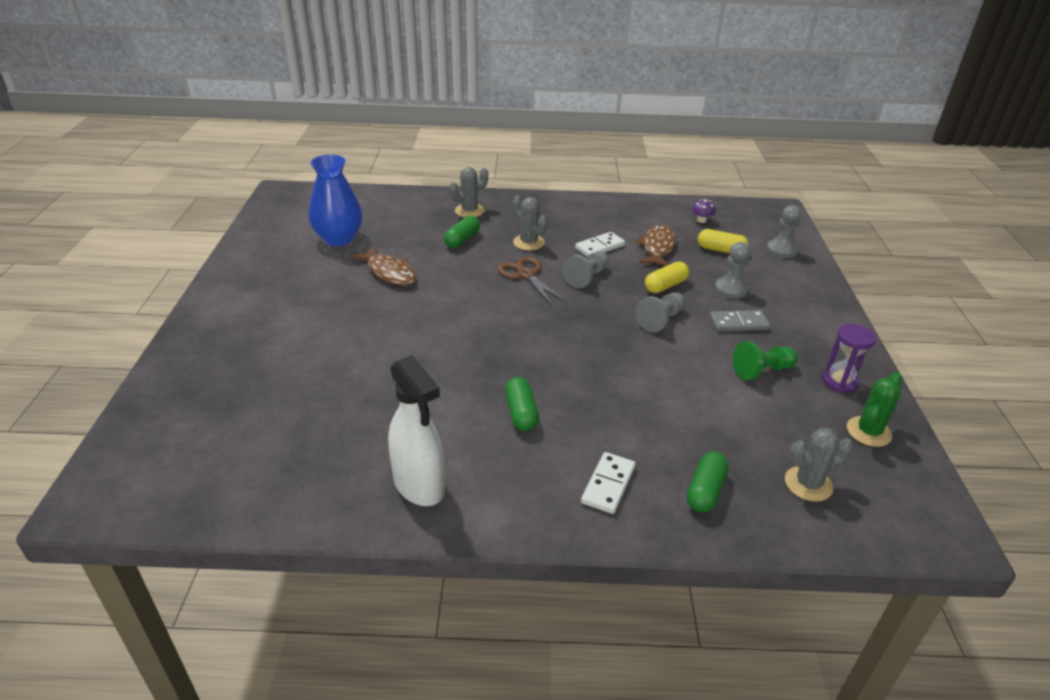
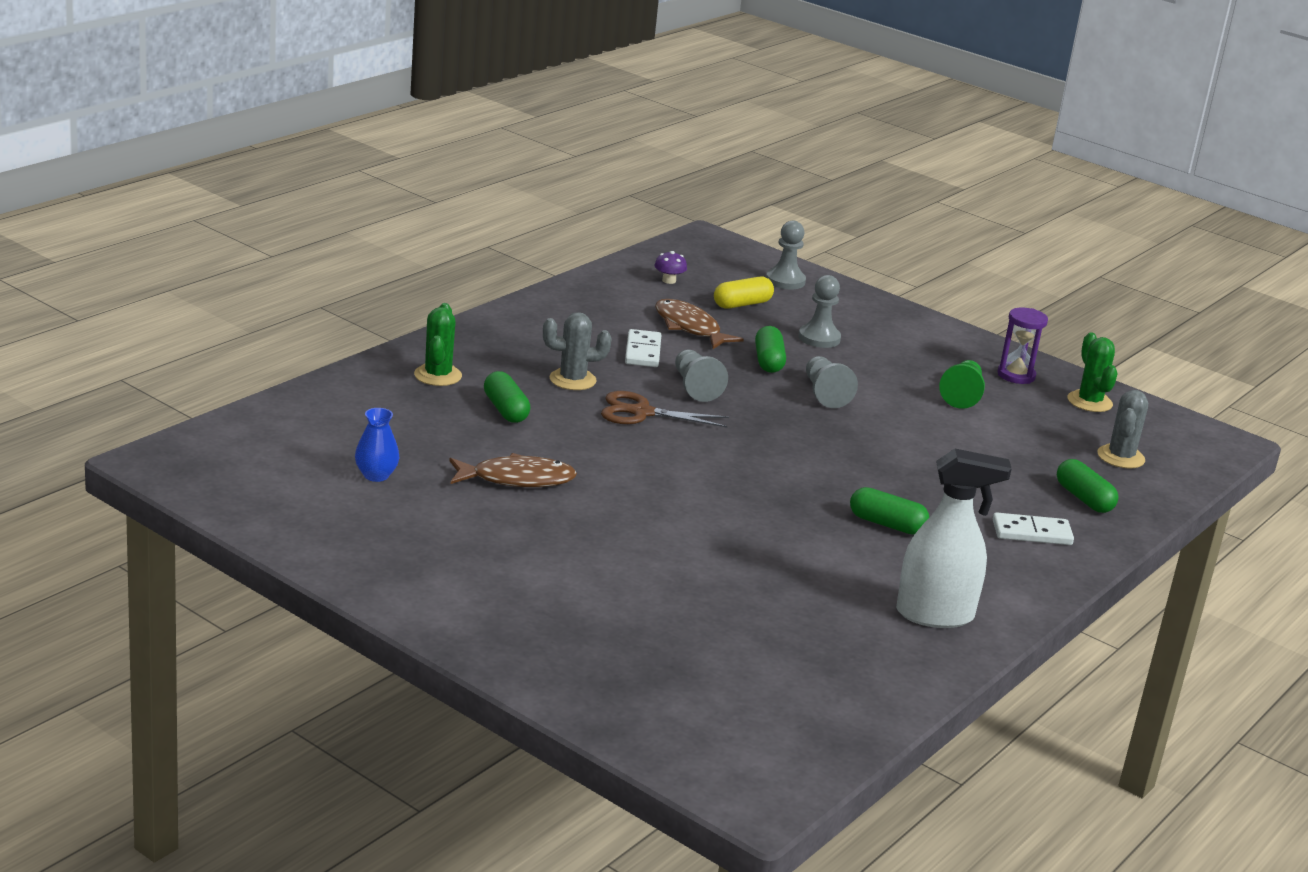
camera: 55 degrees left, 10 degrees down
blue vase [309,155,363,246] -> blue vase [355,408,399,482], size x0.51
grey cactus [449,167,488,217] -> green cactus [414,303,462,386]
white domino [581,452,636,514] -> white domino turned 60 degrees counterclockwise [993,512,1074,545]
yellow capsule [645,262,689,293] -> green capsule [755,326,786,373]
grey domino [710,310,770,332] -> none

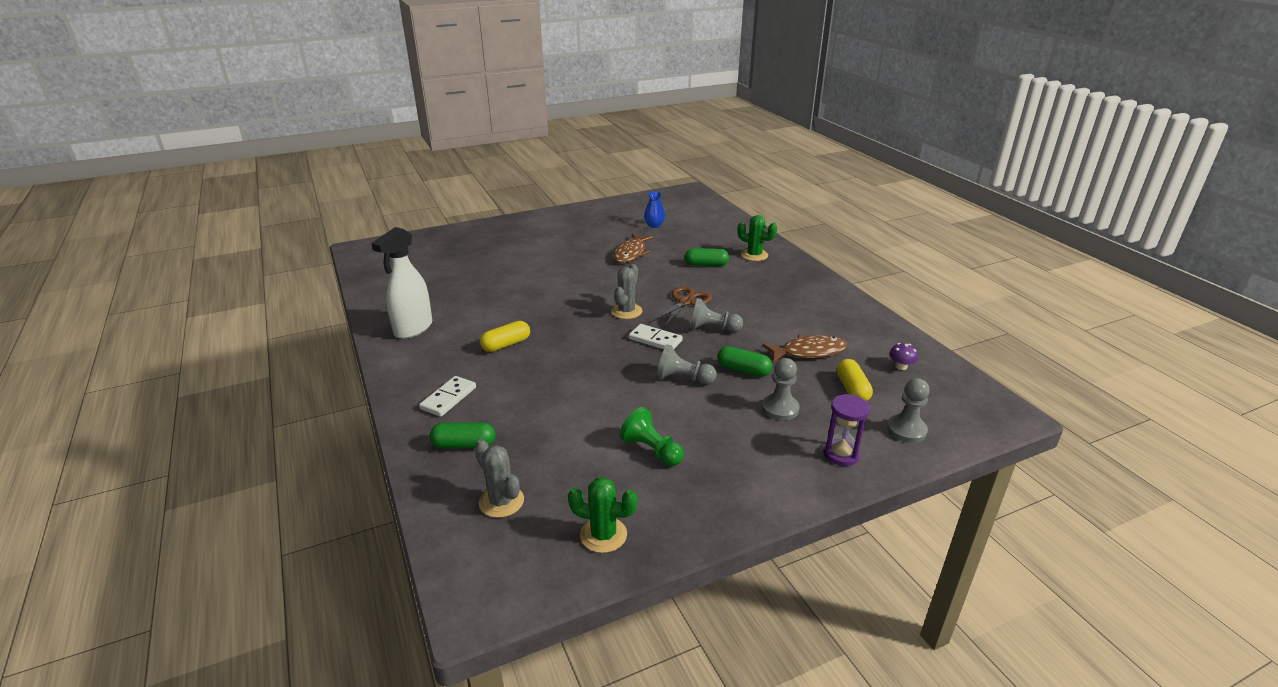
camera: 120 degrees right, 5 degrees up
grey cactus [543,312,611,390] -> grey cactus moved to [611,264,642,319]
white domino [625,329,661,367] -> white domino moved to [629,324,683,349]
green capsule [850,487,929,535] -> yellow capsule [480,321,530,352]
purple hourglass [997,307,1048,384] -> purple hourglass moved to [823,394,870,466]

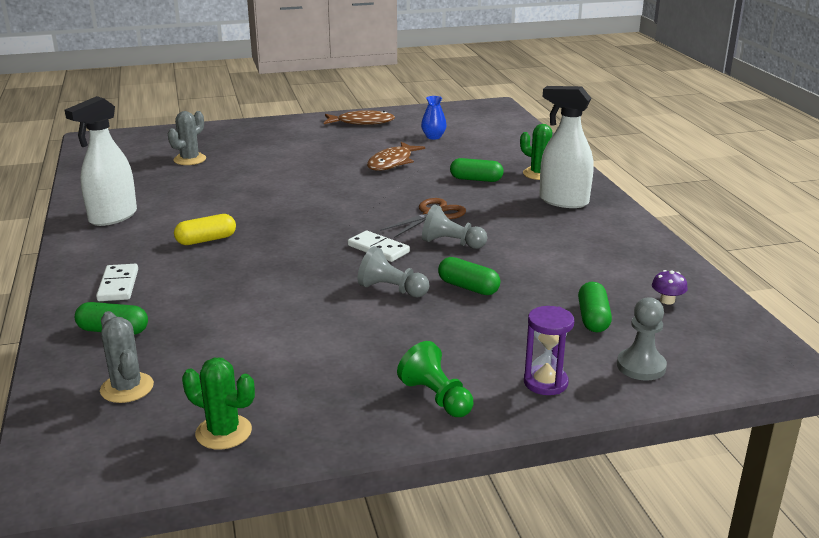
camera: 10 degrees right, 5 degrees down
white domino [419,376,476,417] -> white domino turned 45 degrees counterclockwise [96,264,138,301]
grey cactus [611,264,642,319] -> grey cactus moved to [168,111,206,165]
green pawn [620,407,684,466] -> green pawn moved to [397,341,473,417]
brown fish [762,335,847,363] -> brown fish moved to [324,110,395,125]
grey pawn [762,358,800,421] -> none
yellow capsule [837,359,873,401] -> green capsule [578,282,612,332]
none -> white spray bottle [539,86,594,208]

